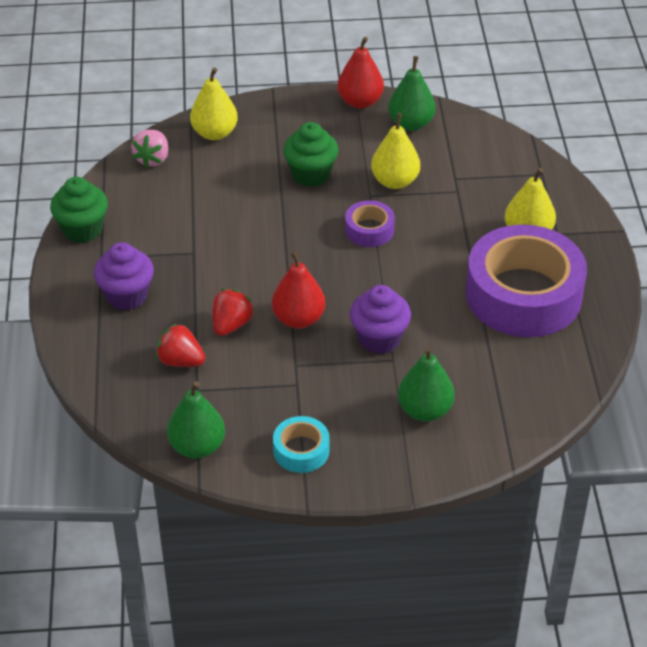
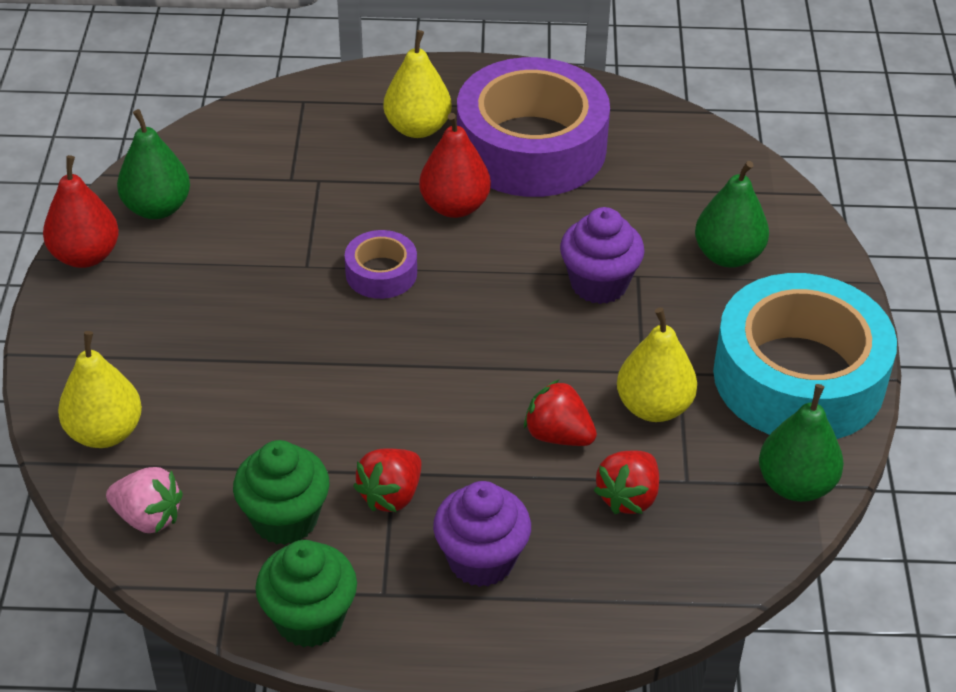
camera: 85 degrees left, 0 degrees up
red pear [272,251,326,329] -> red pear moved to [419,113,491,218]
turquoise tape [273,416,330,473] -> turquoise tape [713,273,897,439], size x2.26
green cupcake [283,122,338,187] -> green cupcake moved to [233,440,330,545]
yellow pear [371,113,420,189] -> yellow pear moved to [617,307,697,422]
none -> red strawberry [353,448,421,512]

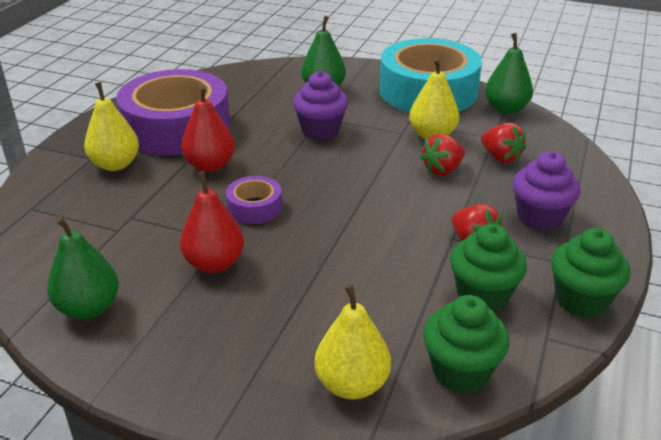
camera: 70 degrees left, 10 degrees down
red pear [43,155,119,268] -> red pear moved to [180,171,244,273]
pink strawberry [106,467,183,534] -> green cupcake [423,295,509,393]

